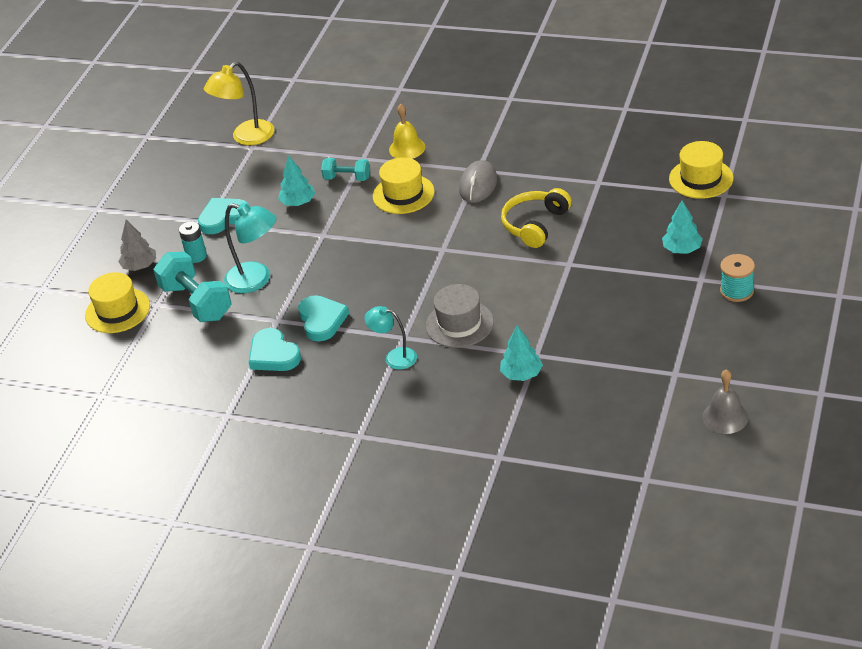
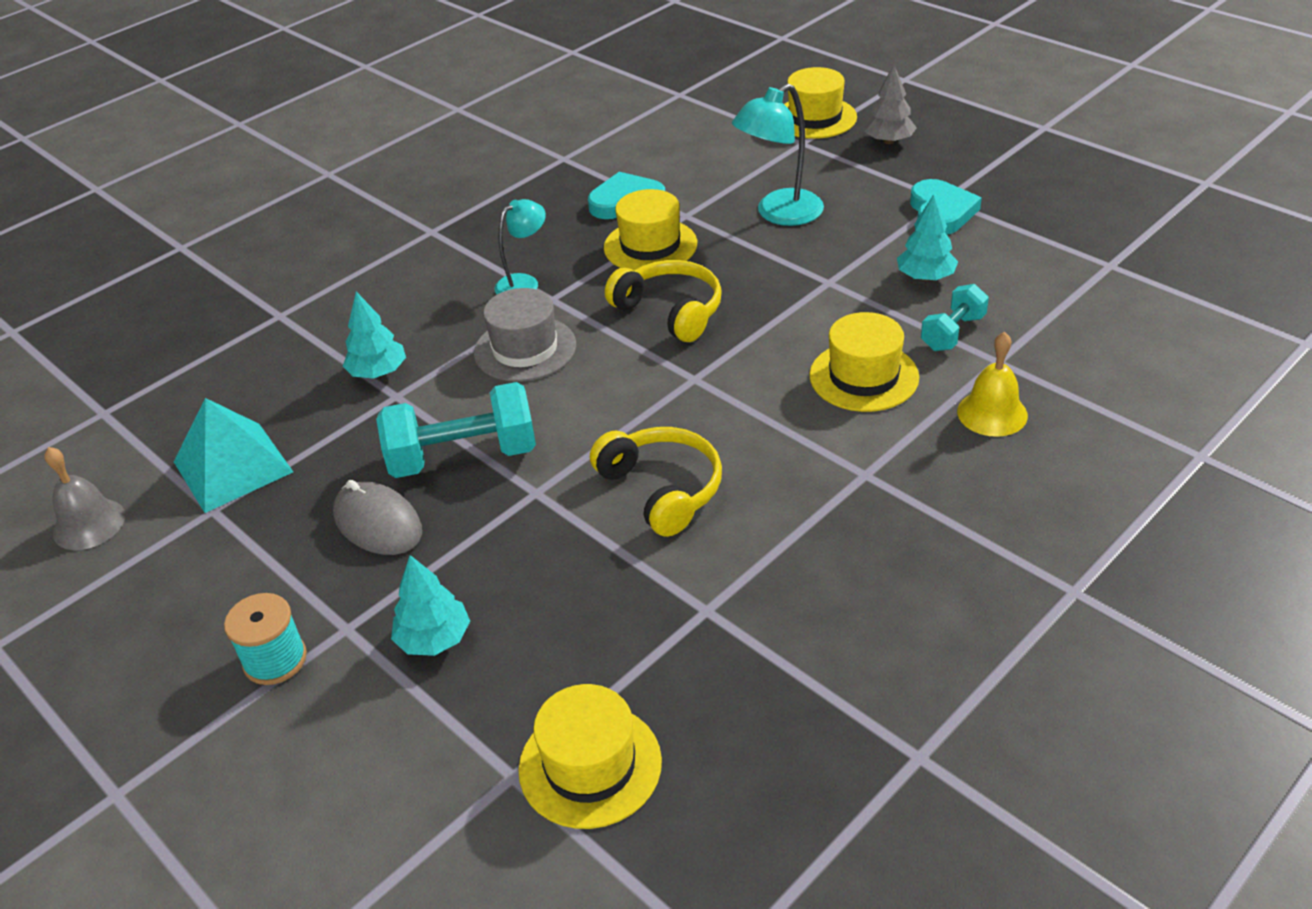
camera: 115 degrees right, 0 degrees up
turquoise dumbbell [153,252,232,322] -> turquoise dumbbell moved to [376,382,536,478]
turquoise battery [179,221,207,263] -> none
yellow lamp [204,62,274,145] -> none
turquoise heart [298,295,349,342] -> yellow hat [604,189,697,271]
grey mouse [459,160,497,203] -> grey mouse moved to [333,480,422,555]
none -> turquoise pyramid [174,398,293,513]
none -> yellow headphones [605,260,722,342]

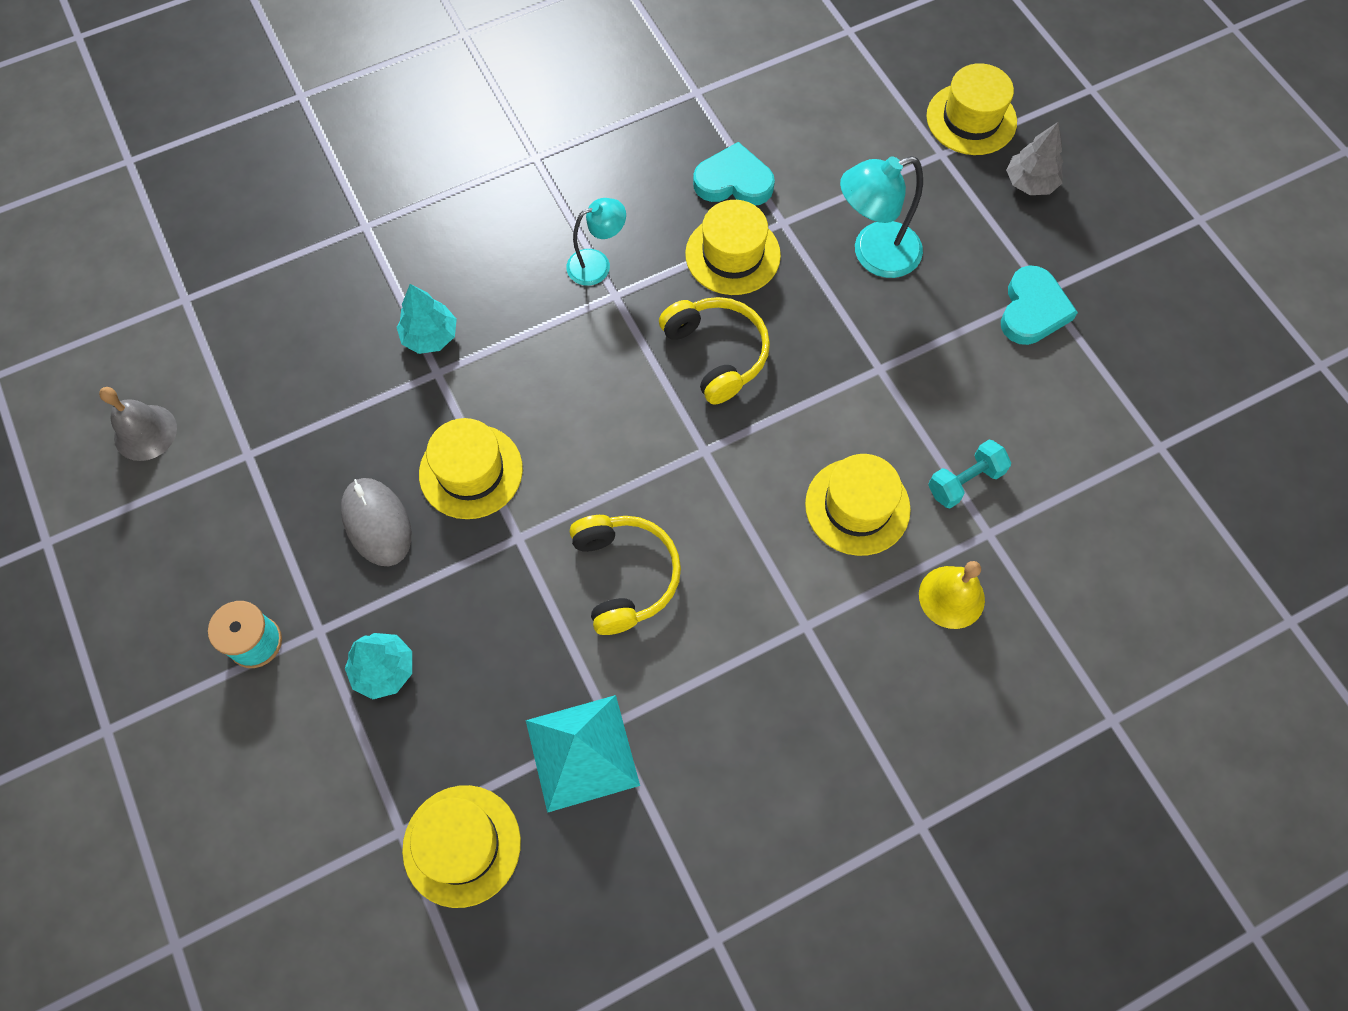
camera: 15 degrees right, 25 degrees up
turquoise pyramid [174,398,293,513] -> turquoise pyramid moved to [526,695,640,813]
turquoise dumbbell [376,382,536,478] -> yellow hat [419,418,523,519]
grey hat [474,288,576,382] -> none
turquoise tree [897,194,958,281] -> none

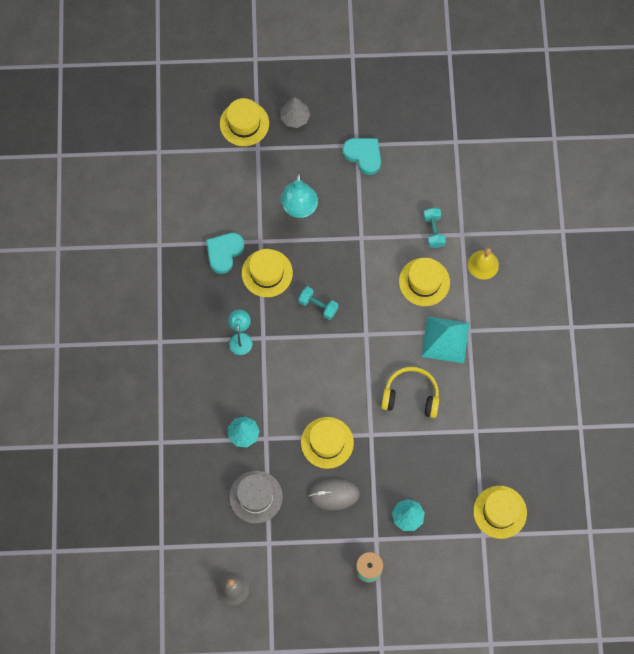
camera: 65 degrees left, 5 degrees up
turquoise pyramid [526,695,640,813] -> turquoise pyramid moved to [422,316,470,363]
yellow headphones [659,297,770,405] -> turquoise dumbbell [298,286,338,320]
none -> grey hat [229,471,283,523]

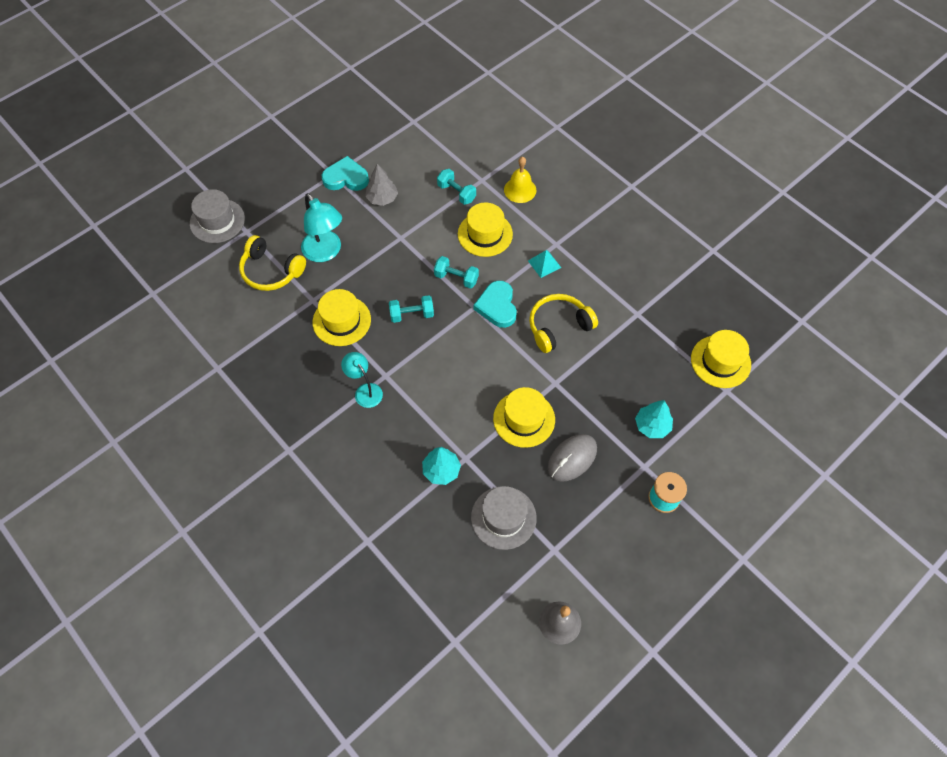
camera: 40 degrees left, 10 degrees down
turquoise heart [206,233,244,274] -> turquoise heart moved to [474,281,517,328]
yellow hat [220,98,269,146] -> grey hat [190,189,245,243]
grey tree [280,97,310,128] -> grey tree moved to [365,164,398,206]
turquoise pyramid [422,316,470,363] -> turquoise pyramid [528,250,561,278], size x0.53
none -> yellow headphones [239,235,306,291]
none -> turquoise dumbbell [434,256,479,289]

